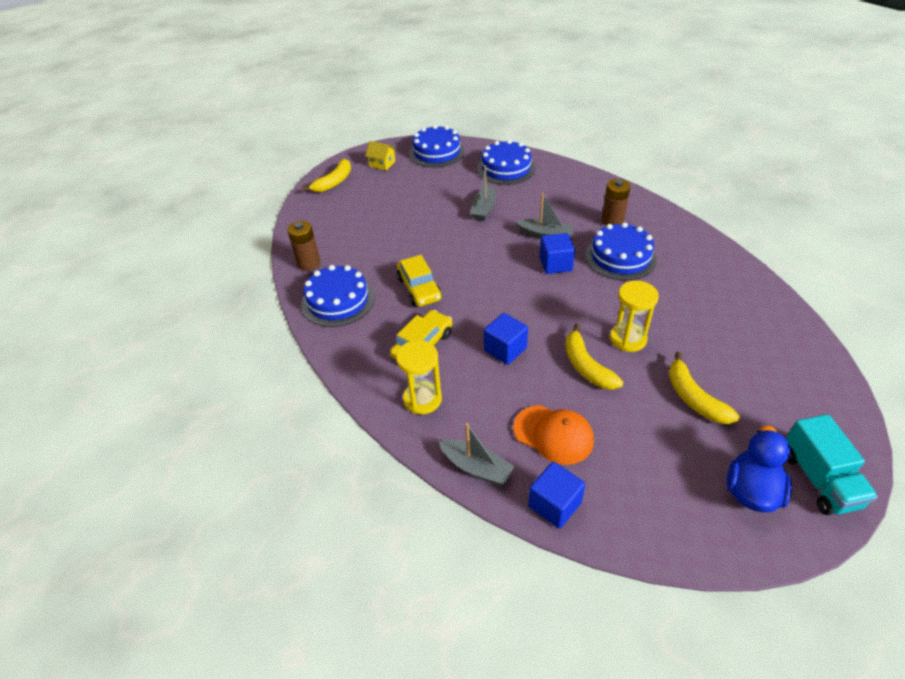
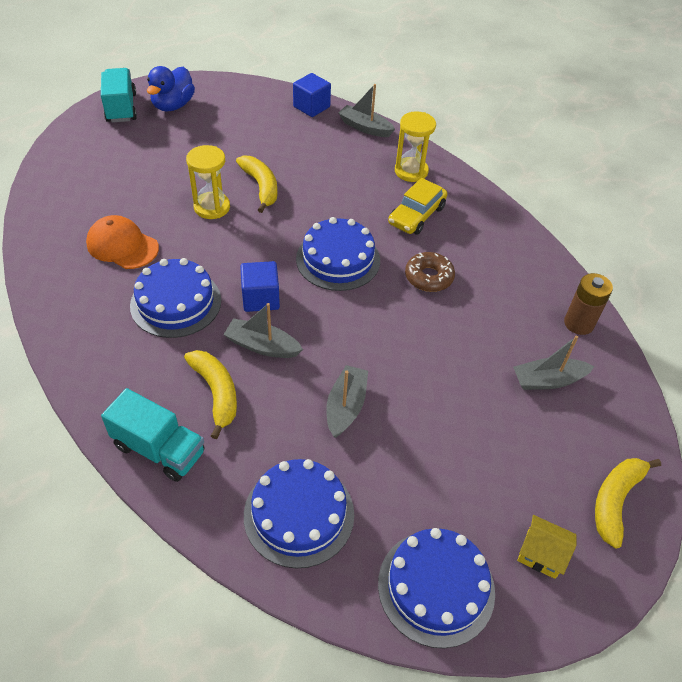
camera: 175 degrees right, 5 degrees up
blue cake [301,265,375,327] -> blue cake moved to [296,217,380,291]
yellow car [397,255,442,307] -> brown donut [405,252,455,292]
blue cube [484,313,528,365] -> none
orange cap [513,405,594,465] -> orange cap moved to [86,215,159,269]
brown battery [602,179,631,226] -> none
yellow banana [669,352,740,424] -> yellow banana moved to [184,350,237,439]
none -> turquoise truck [101,388,205,482]
none -> grey boat [513,336,595,390]

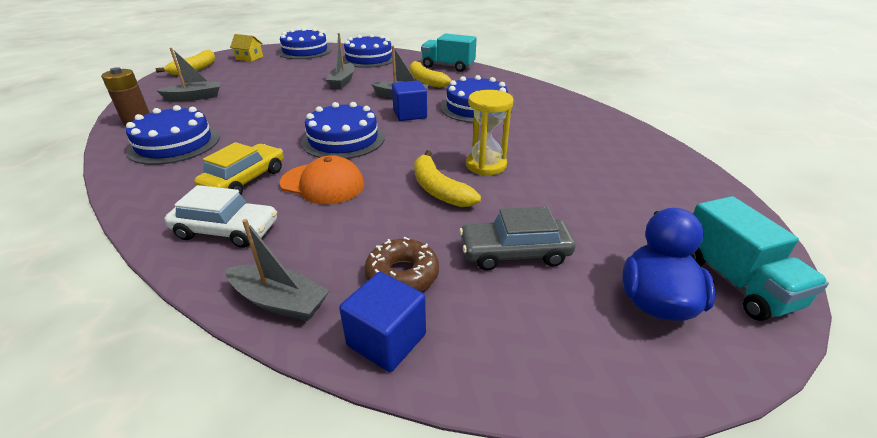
camera: 175 degrees right, 15 degrees down
orange cap [86,215,159,269] -> orange cap moved to [280,155,365,204]
yellow hourglass [395,111,436,182] -> white car [165,185,277,248]
brown donut [405,252,455,292] -> brown donut moved to [364,237,439,292]
none -> blue cake [126,105,220,165]
none -> grey car [459,206,575,270]

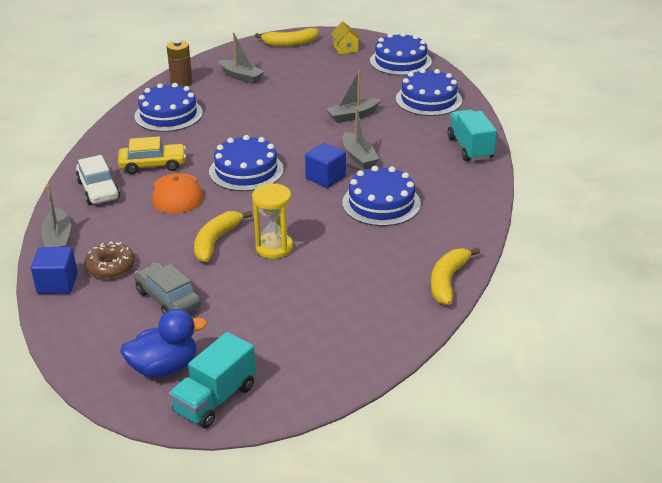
camera: 55 degrees right, 0 degrees up
yellow banana [410,61,451,88] -> yellow banana moved to [431,247,480,305]

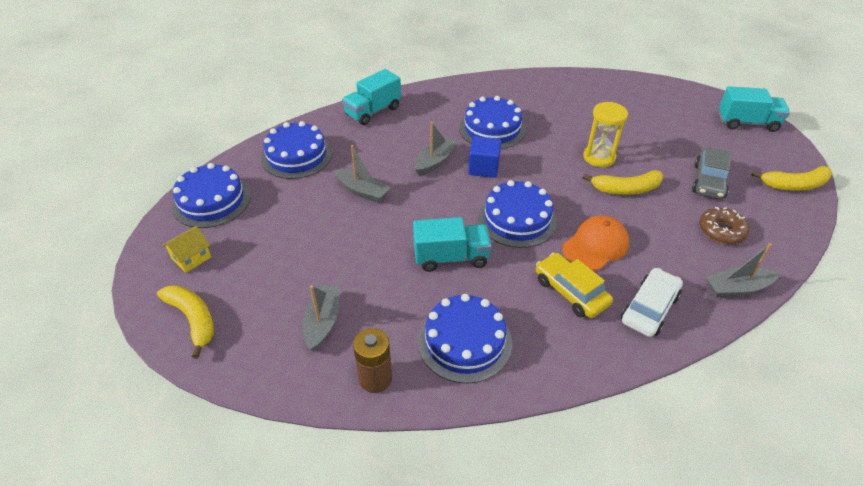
camera: 120 degrees left, 10 degrees up
blue cube [31,247,78,294] -> none
grey boat [41,185,71,247] -> grey boat turned 150 degrees counterclockwise [706,243,780,298]
blue duck [120,309,207,378] -> none
yellow banana [431,247,480,305] -> yellow banana moved to [751,166,832,191]
none -> turquoise truck [413,217,492,272]

